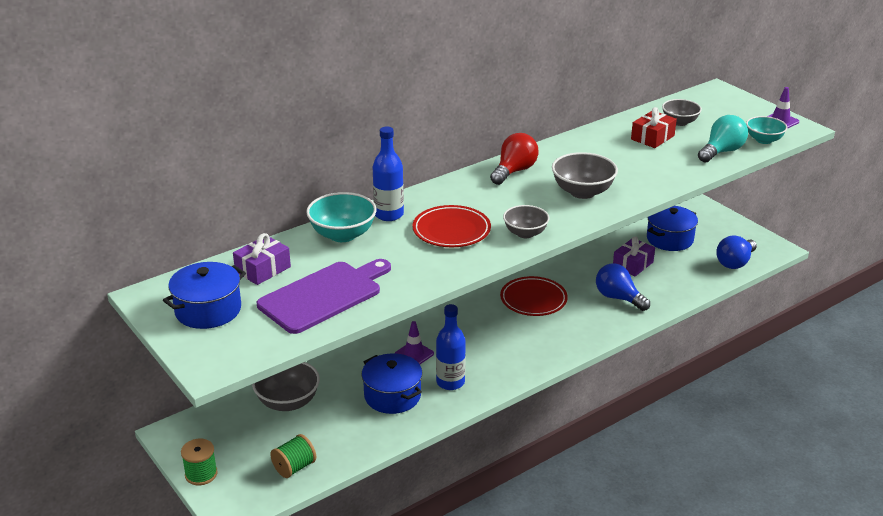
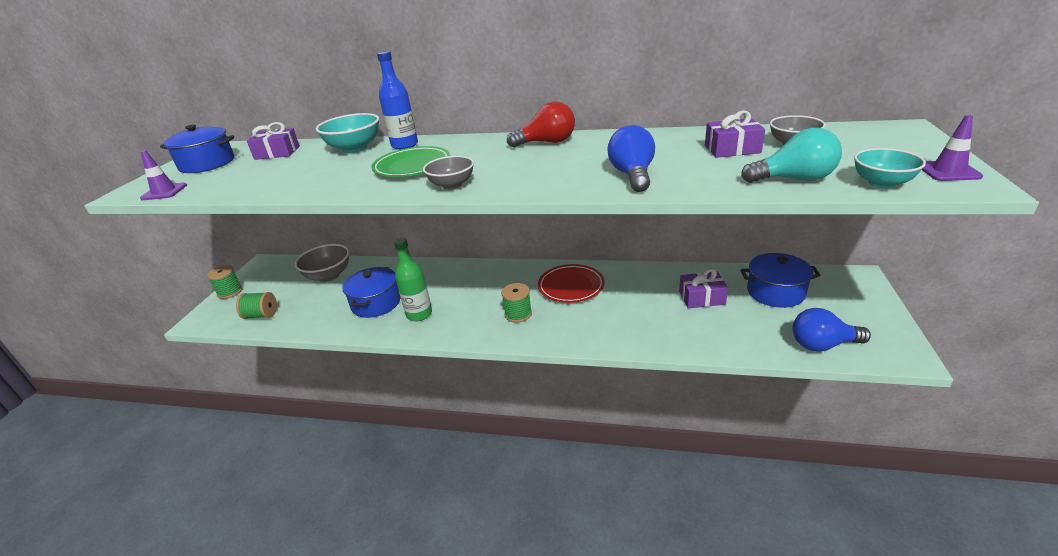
camera: 50 degrees right, 0 degrees up
purple cutting board [257,259,391,334] -> none
purple traffic cone [395,321,434,364] -> purple traffic cone moved to [140,150,187,200]
red plate [412,205,491,247] -> green plate [371,146,450,177]
blue bottle [436,304,466,390] -> green bottle [394,238,432,321]
grey bowl [552,152,618,199] -> none
blue light bulb [596,263,650,311] -> blue light bulb moved to [607,125,655,192]
red gift [631,107,677,148] -> purple gift [705,111,765,158]
none -> green spool [501,283,532,323]

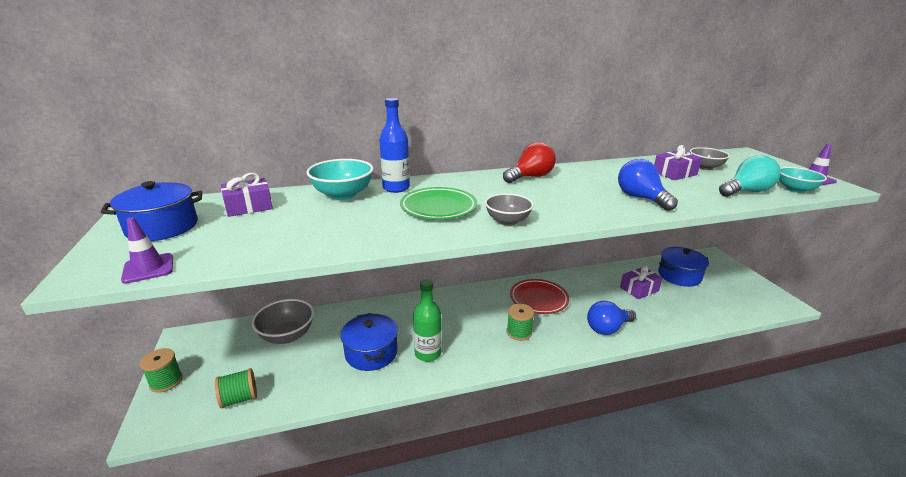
camera: 30 degrees left, 5 degrees down
blue light bulb [792,308,871,352] -> blue light bulb moved to [587,301,636,335]

